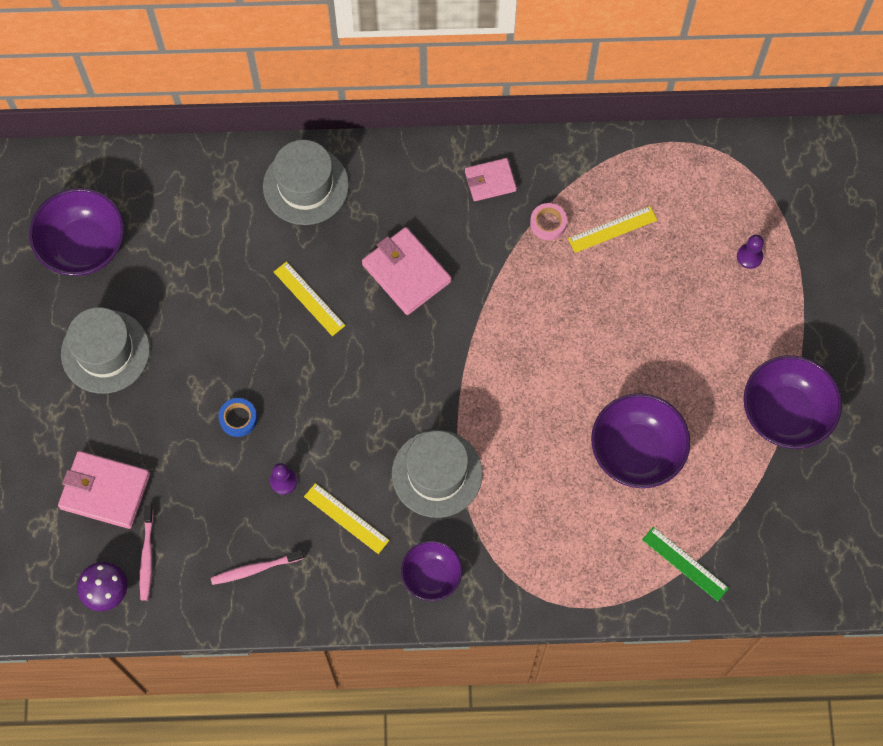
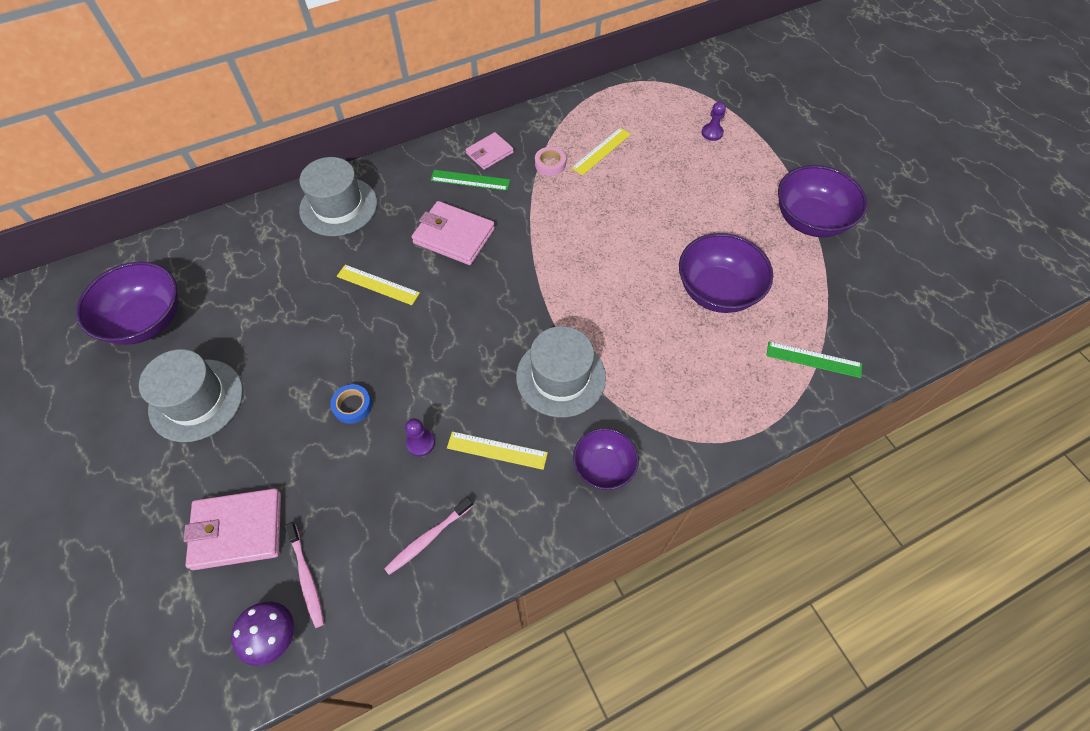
camera: 25 degrees left, 10 degrees down
none -> green ruler [430,170,510,191]

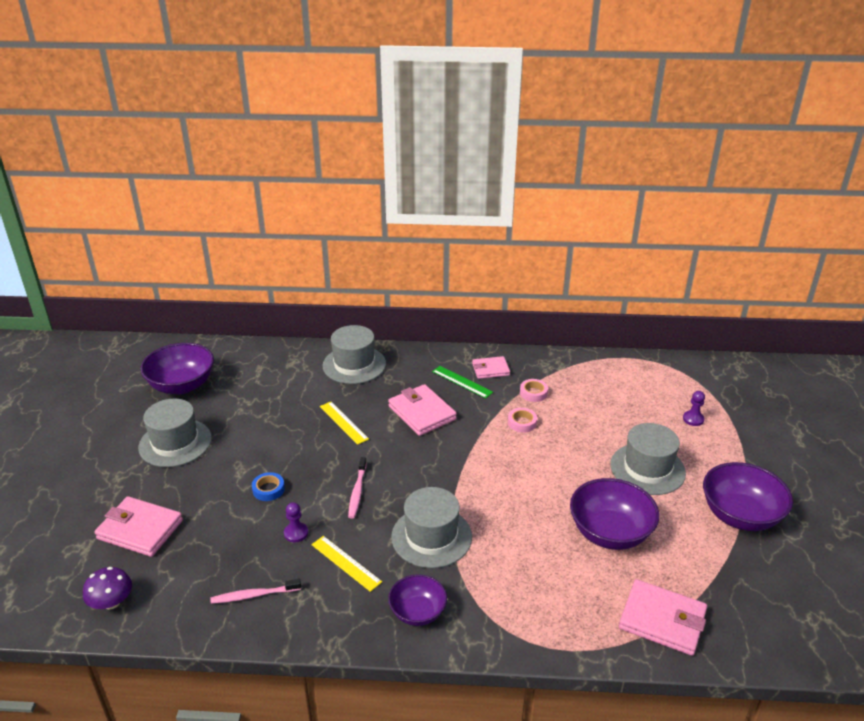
camera: 30 degrees right, 25 degrees down
pink toothbrush [285,522,324,628] -> pink toothbrush moved to [348,457,367,519]
yellow ruler [572,128,631,175] -> none
green ruler [766,342,862,378] -> pink wallet [619,579,707,656]
none -> pink tape [508,408,537,433]
none -> grey hat [610,423,686,495]

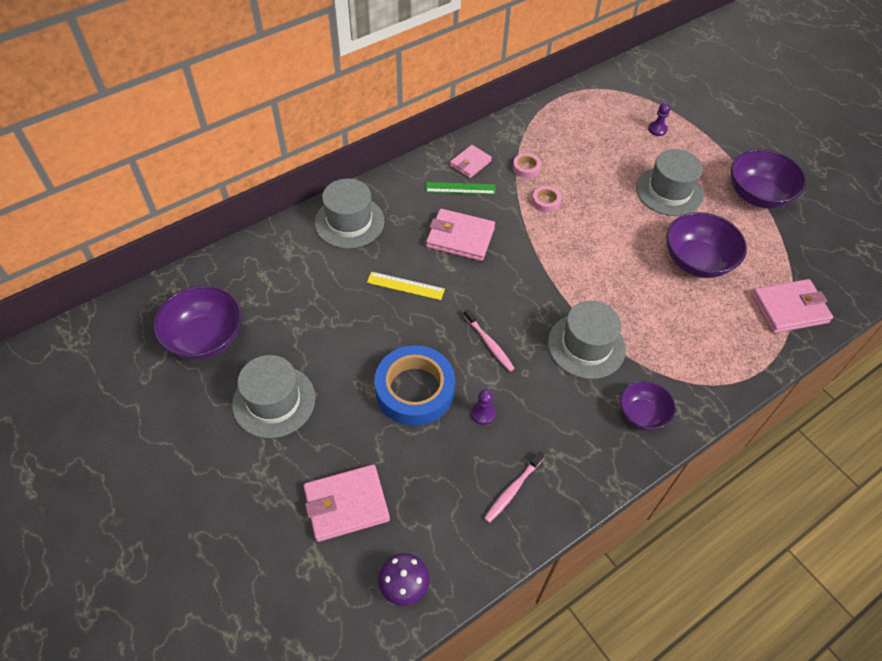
camera: 40 degrees left, 20 degrees up
blue tape [252,472,285,501] -> blue tape [374,345,455,426], size x2.33
yellow ruler [311,536,382,592] -> none

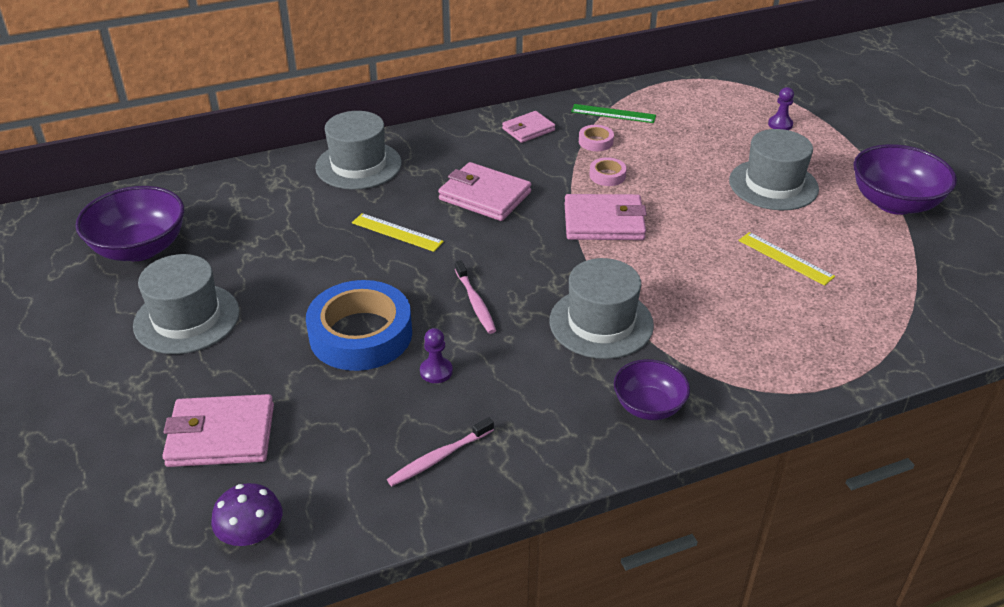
camera: 15 degrees right, 15 degrees down
green ruler [425,182,496,194] -> green ruler moved to [571,104,656,123]
purple bowl [666,212,747,278] -> yellow ruler [738,232,835,286]
pink wallet [751,279,833,333] -> pink wallet moved to [565,194,647,240]

